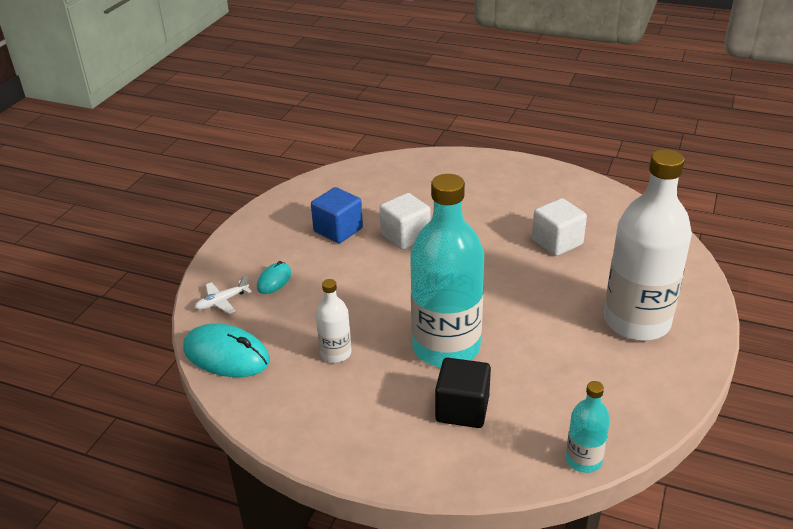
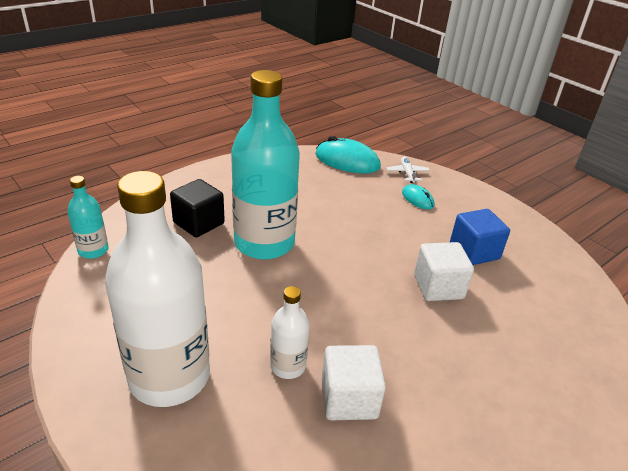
camera: 115 degrees right, 0 degrees up
turquoise mouse [183,323,270,377] -> turquoise mouse turned 60 degrees clockwise [315,136,381,173]
white bottle [316,279,352,363] -> white bottle moved to [270,286,310,379]

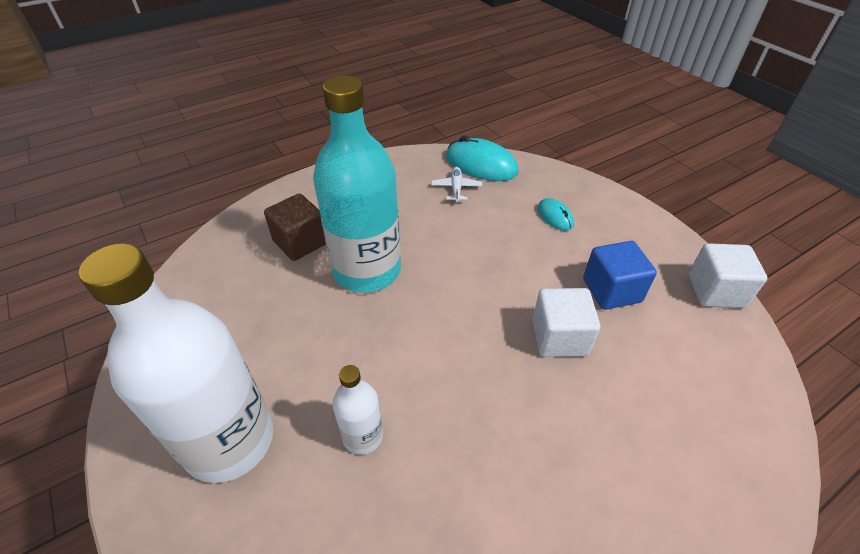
camera: 10 degrees right, 10 degrees up
turquoise bottle [67,176,108,259] -> none
black cube [170,179,225,237] -> brown cube [264,193,326,261]
white cube [322,345,386,420] -> white cube moved to [688,243,767,308]
white plane [386,157,430,183] -> white plane moved to [431,167,482,202]

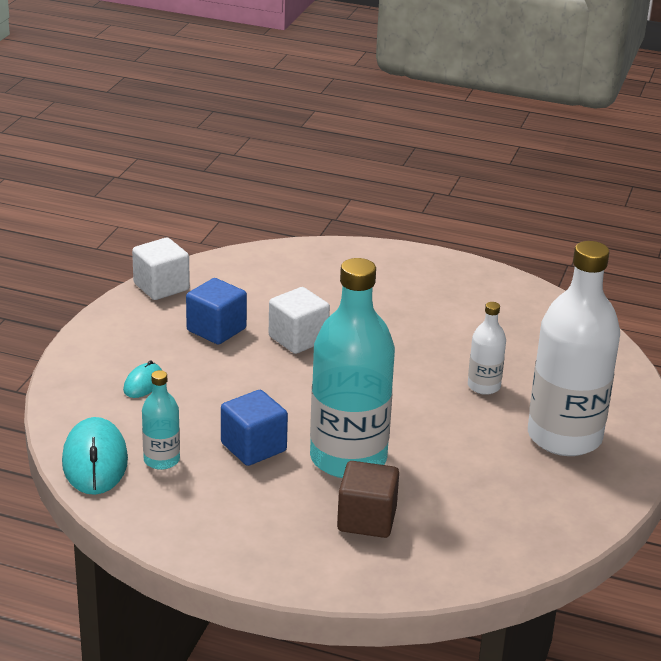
camera: 130 degrees left, 15 degrees down
white plane [431,167,482,202] -> turquoise bottle [142,370,180,470]
none -> blue cube [221,390,288,466]

